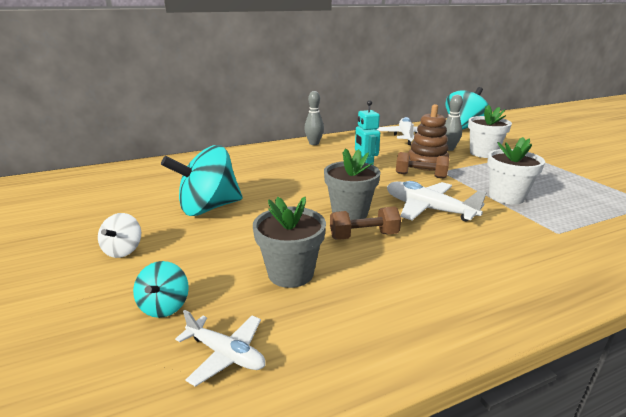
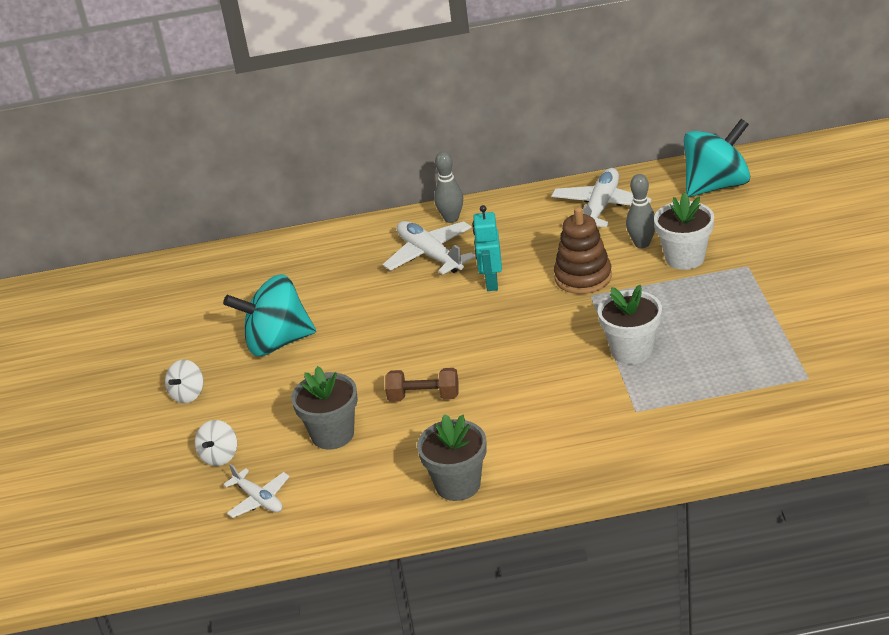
camera: 20 degrees right, 10 degrees up
turquoise spinning top [133,261,189,318] -> white spinning top [195,420,237,466]
grey flower pot [324,148,381,220] -> grey flower pot moved to [417,414,487,501]
white plane [387,181,487,221] -> white plane moved to [383,221,475,275]
brown dumbbell [396,152,449,179] -> none

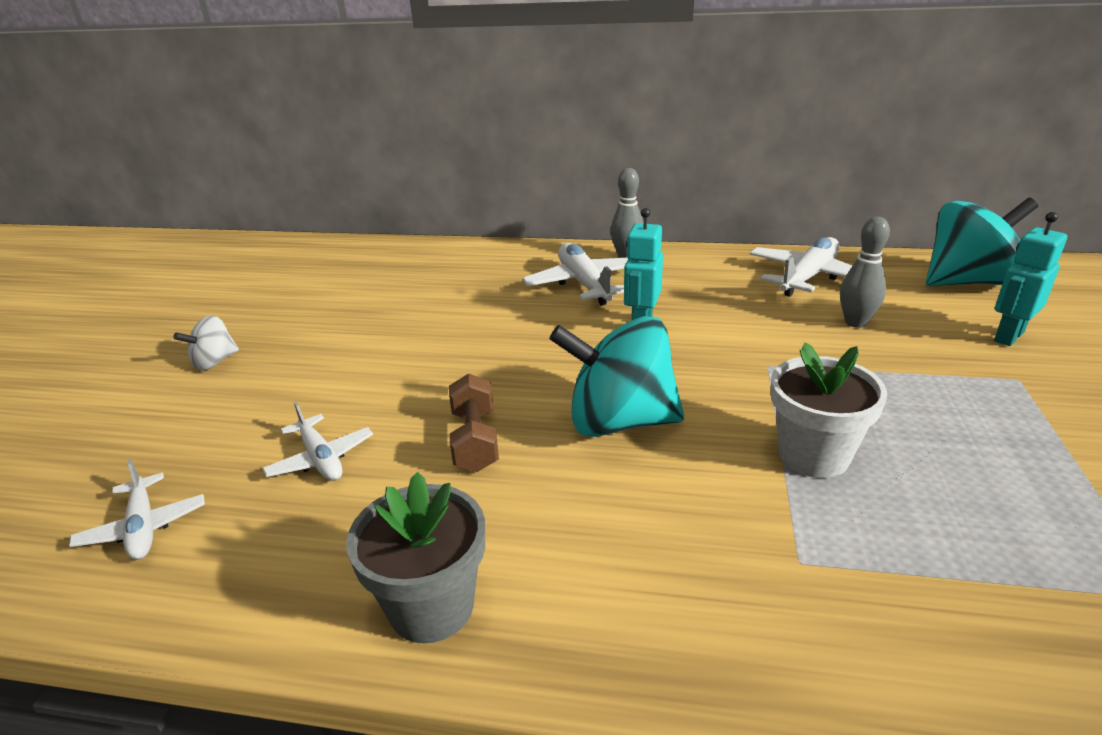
camera: 15 degrees right, 5 degrees down
white spinning top [195,420,237,466] -> none
turquoise spinning top [223,274,316,356] -> turquoise spinning top moved to [549,316,684,437]
grey flower pot [291,366,358,449] -> white plane [262,402,373,481]
brown dumbbell [385,368,458,402] -> brown dumbbell turned 60 degrees clockwise [449,373,499,472]
brown stacking toy [554,207,612,294] -> none
white flower pot [654,193,714,270] -> none
none -> turquoise robot [994,212,1067,346]

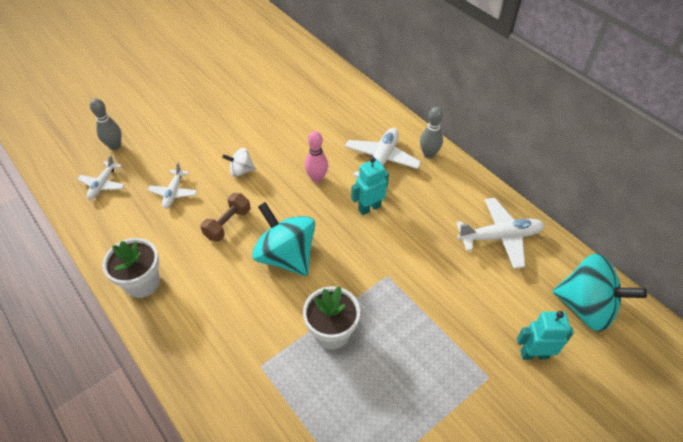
camera: 40 degrees right, 20 degrees up
white spinning top [173,315,239,371] -> white spinning top moved to [222,148,256,177]
grey flower pot [346,472,485,643] -> white flower pot [102,238,160,298]
grey bowling pin [840,217,890,328] -> grey bowling pin moved to [90,98,122,150]
none -> pink bowling pin [305,131,328,183]

